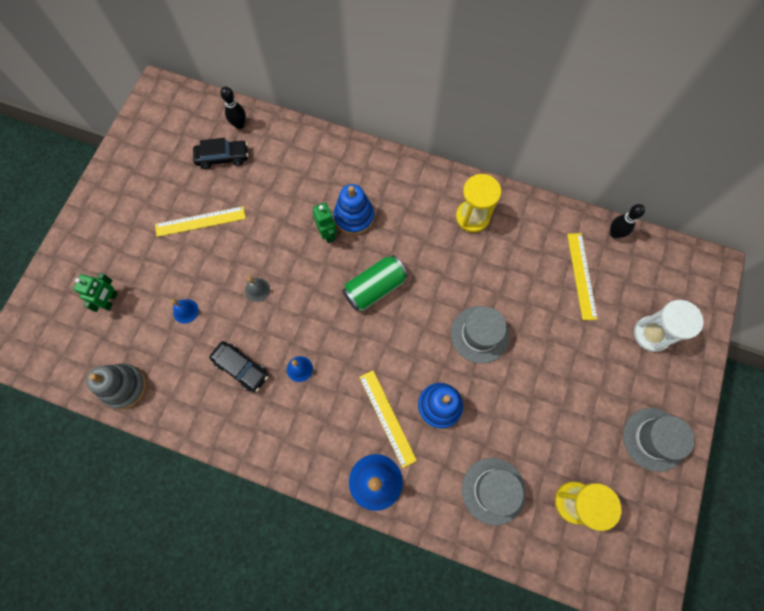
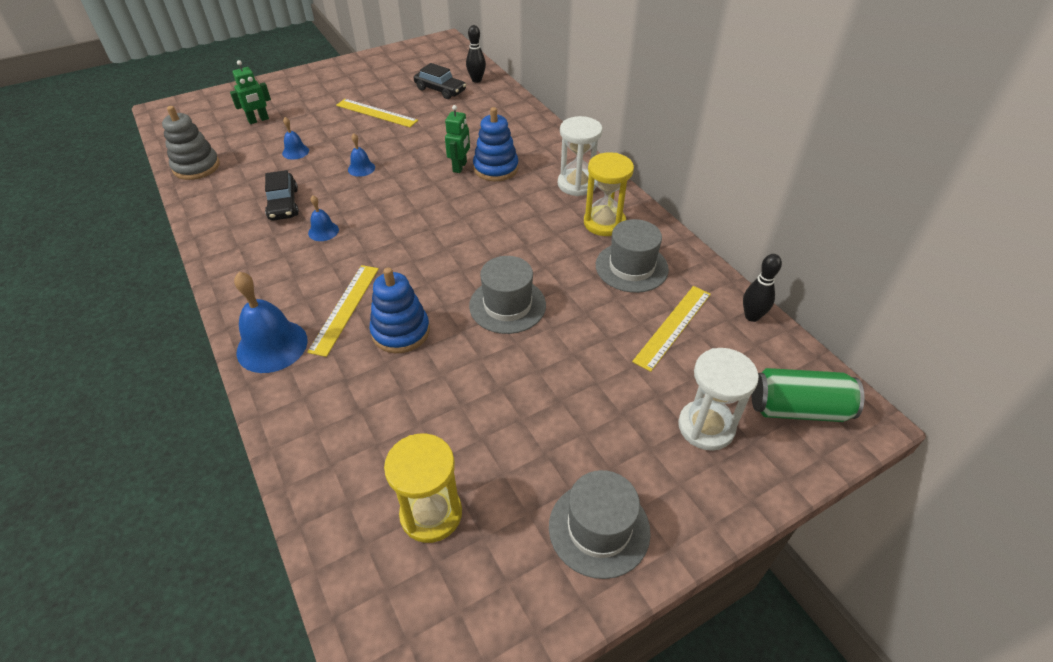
camera: 40 degrees right, 25 degrees down
grey bell [245,276,270,302] -> blue bell [348,133,375,177]
green can [342,255,408,311] -> green can moved to [751,368,864,422]
grey hat [462,458,526,525] -> grey hat moved to [596,219,669,293]
none -> white hourglass [558,116,602,196]

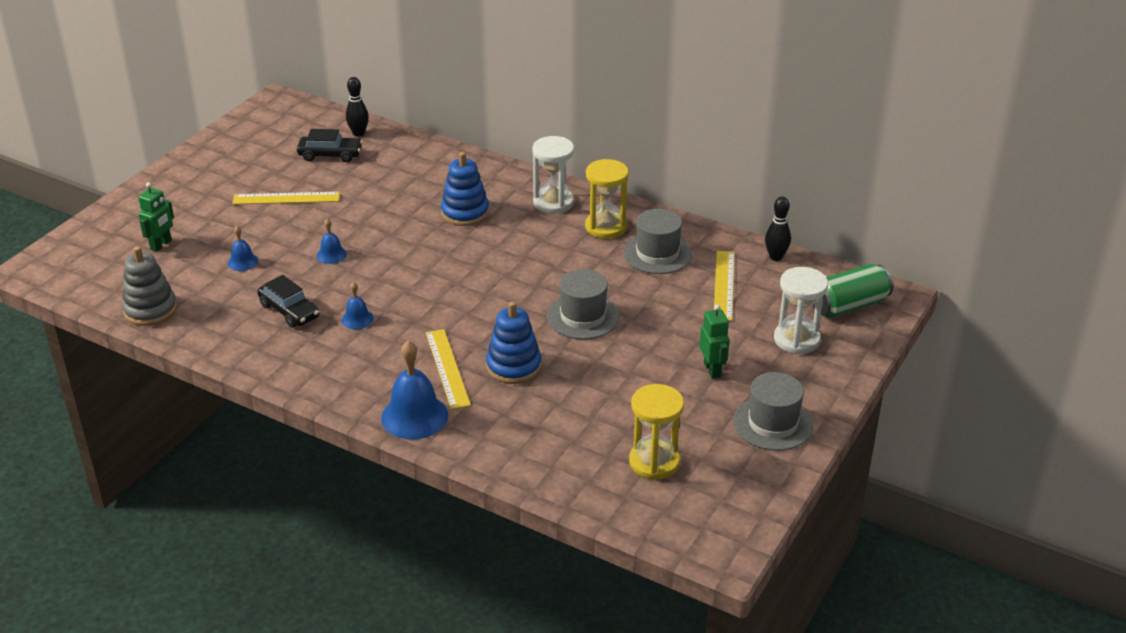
camera: 30 degrees left, 10 degrees down
green robot [445,105,470,173] -> green robot moved to [700,304,730,379]

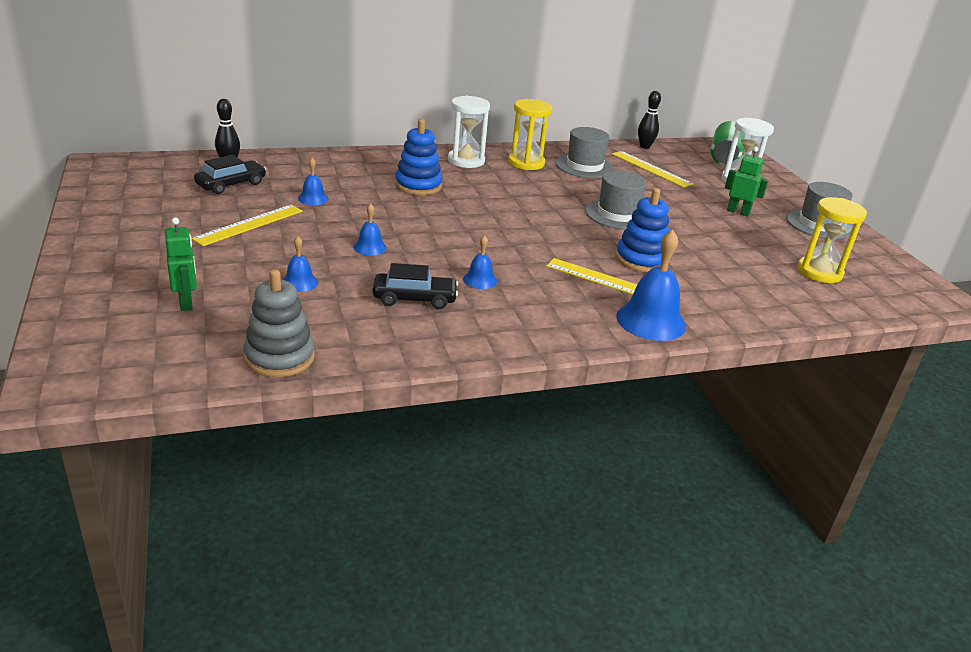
camera: 50 degrees left, 5 degrees down
none -> blue bell [298,158,328,205]

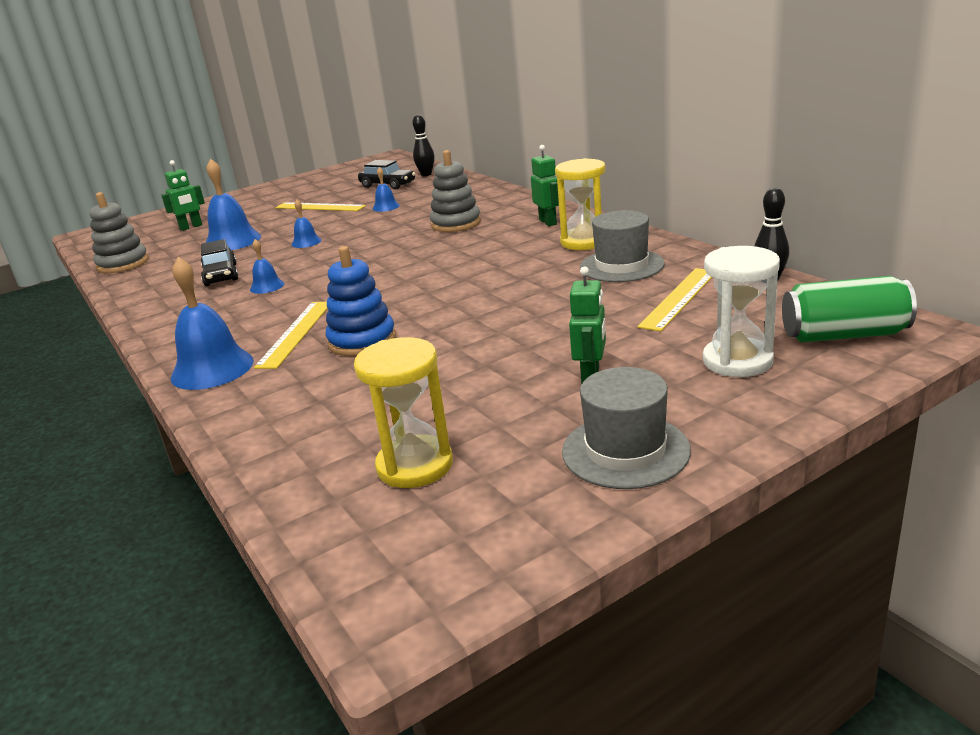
camera: 80 degrees right, 5 degrees down
blue bell [283,236,318,292] -> blue bell [205,158,261,250], size x1.94
blue stacking toy [395,119,443,195] -> grey stacking toy [430,150,481,232]
white hourglass [448,96,490,168] -> green robot [531,145,559,226]
grey hat [585,171,647,229] -> none

